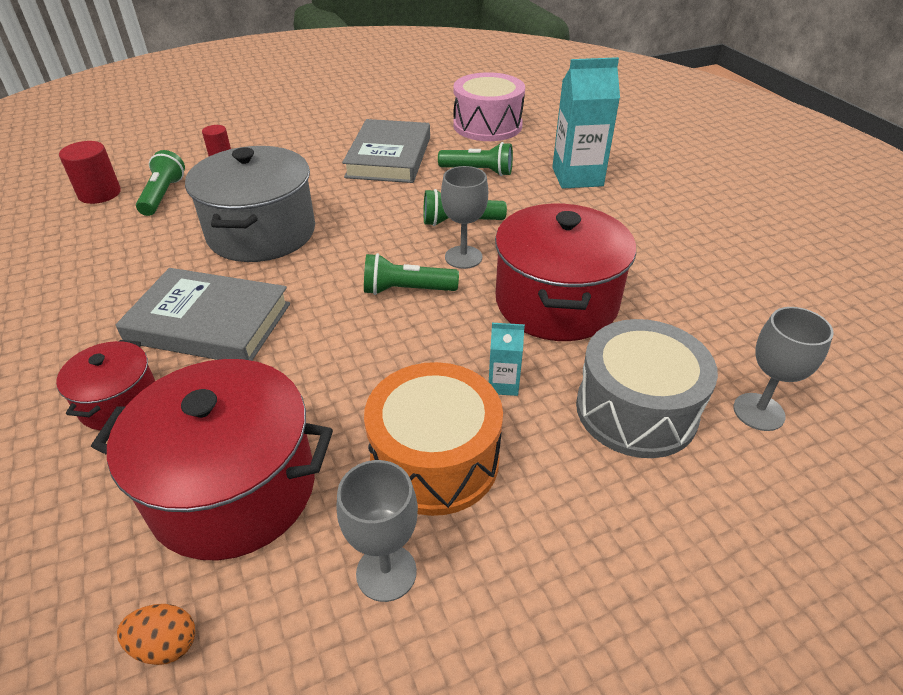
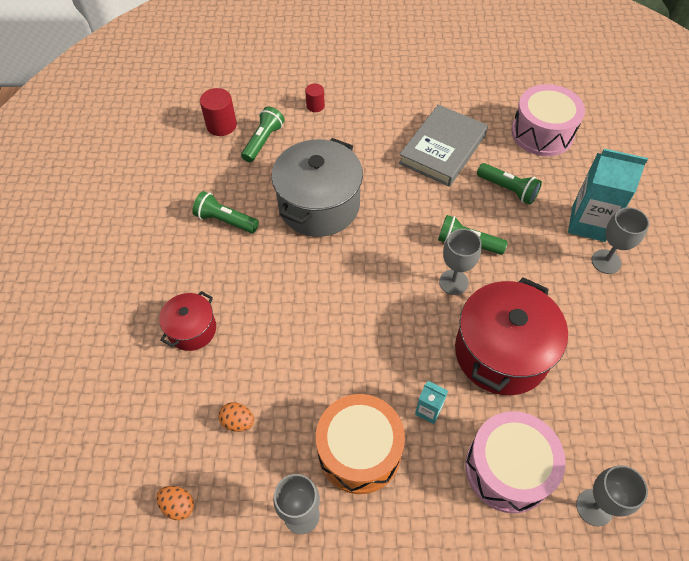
camera: 25 degrees right, 15 degrees up
red pot [91,359,333,561] -> orange egg [219,402,254,432]
grey book [116,268,290,361] -> none
green flashlight [364,253,459,295] -> green flashlight moved to [192,191,259,233]
grey drum [576,319,718,458] -> pink drum [465,411,566,514]
none -> grey goblet [592,207,649,274]

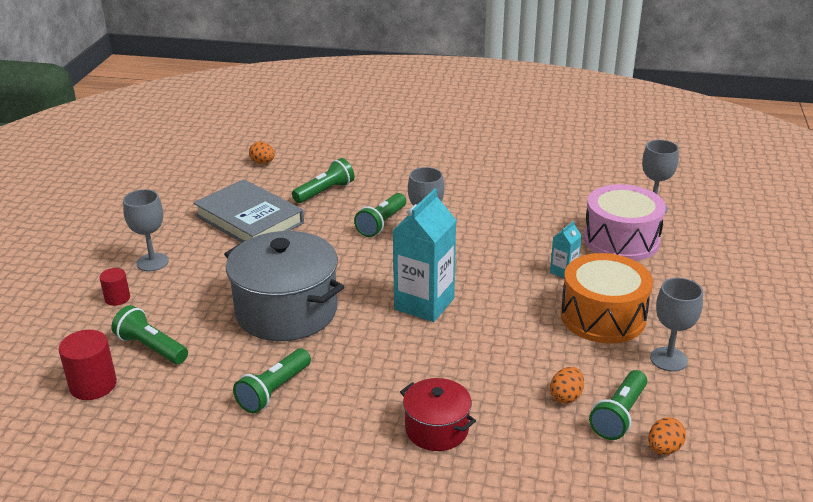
camera: 80 degrees left, 25 degrees down
red pot [455,277,568,395] -> none
pink drum [511,84,585,156] -> orange egg [249,142,275,164]
turquoise carton [568,149,648,242] -> turquoise carton moved to [392,188,456,322]
grey goblet [592,207,649,274] -> grey goblet moved to [123,189,169,271]
none -> green flashlight [589,370,647,440]

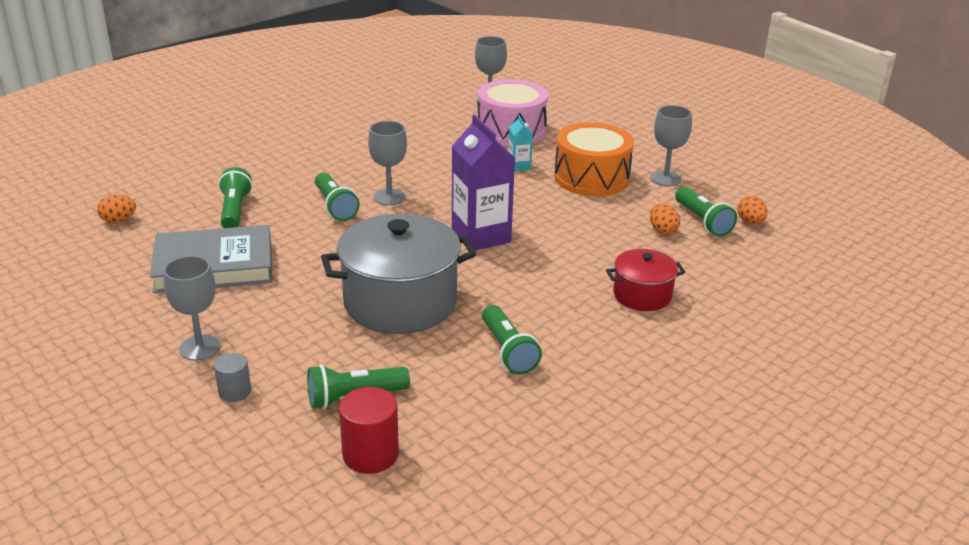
camera: 55 degrees left, 0 degrees up
red cylinder [99,268,130,306] -> grey cylinder [214,353,251,402]
turquoise carton [392,188,456,322] -> purple carton [452,115,515,251]

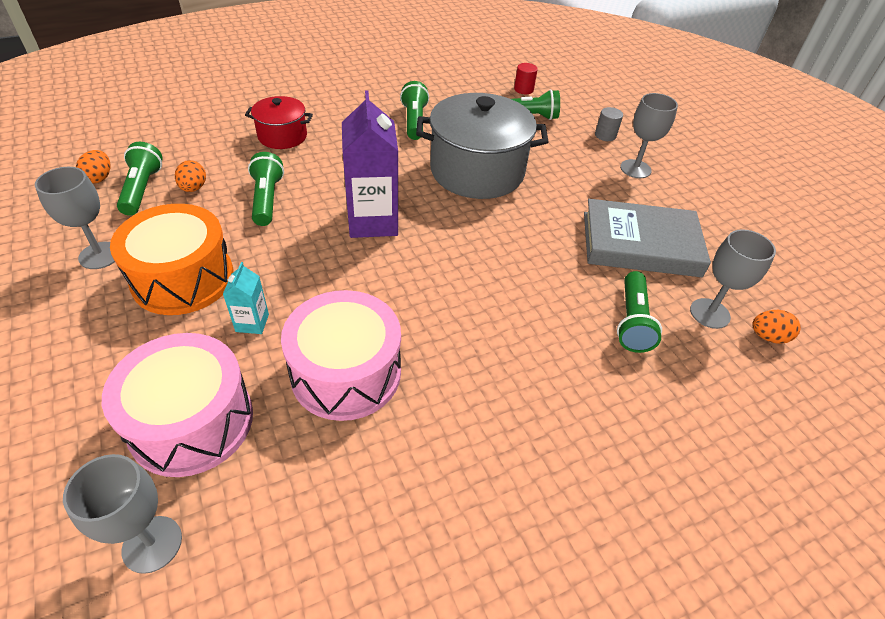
camera: 165 degrees left, 15 degrees up
green flashlight [315,173,360,221] -> green flashlight moved to [248,152,284,226]
red cylinder [339,387,399,474] -> red cylinder [514,63,538,94], size x0.62
grey goblet [368,121,407,205] -> grey goblet moved to [690,229,776,329]
none -> pink drum [281,290,401,421]

